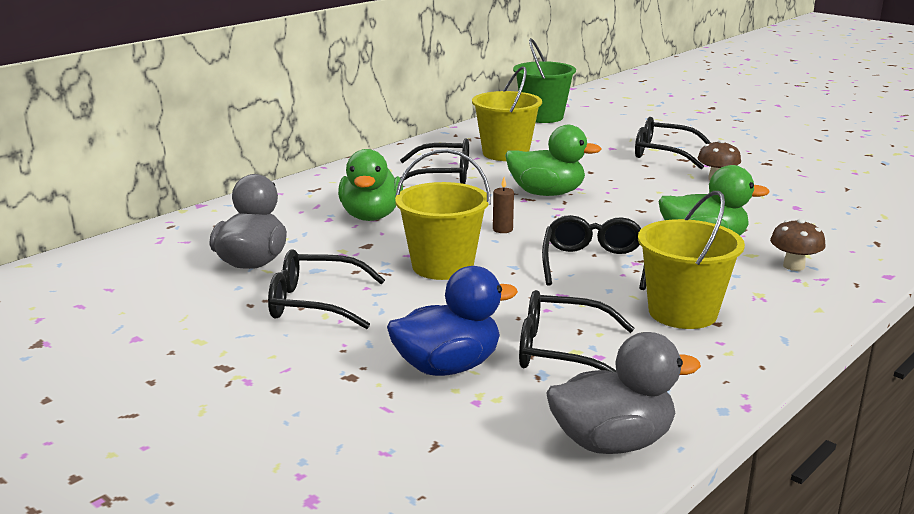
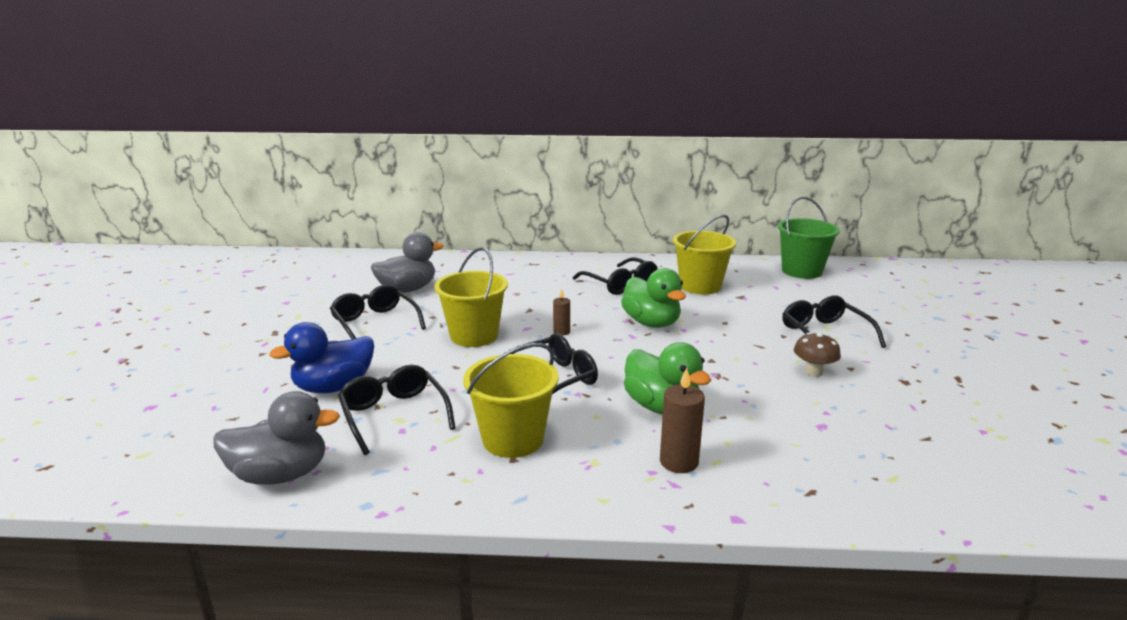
camera: 50 degrees right, 0 degrees up
green duck [338,149,403,221] -> none
blue duck [387,266,518,376] -> blue duck turned 120 degrees clockwise [269,322,374,393]
grey duck [546,332,701,454] -> grey duck turned 45 degrees counterclockwise [213,391,340,485]
brown mushroom [770,219,826,271] -> brown candle [660,367,705,473]

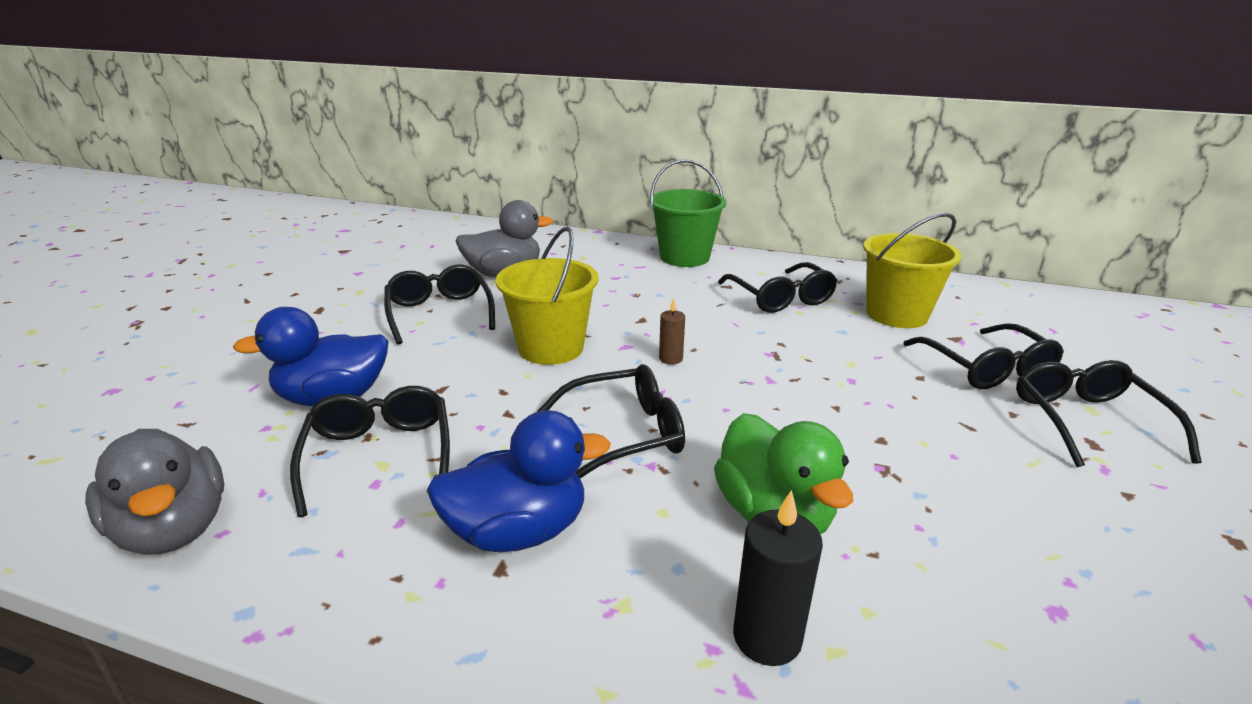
camera: 15 degrees right, 5 degrees up
grey duck [213,391,340,485] -> grey duck turned 45 degrees clockwise [85,429,225,555]
yellow bucket [463,343,559,458] -> blue duck [426,410,611,552]
green duck [621,268,686,328] -> none
brown candle [660,367,705,473] -> black candle [733,490,823,666]
green bucket [778,197,840,279] -> green bucket moved to [649,159,726,267]
brown mushroom [794,332,841,377] -> none
none -> black glasses [903,323,1064,389]

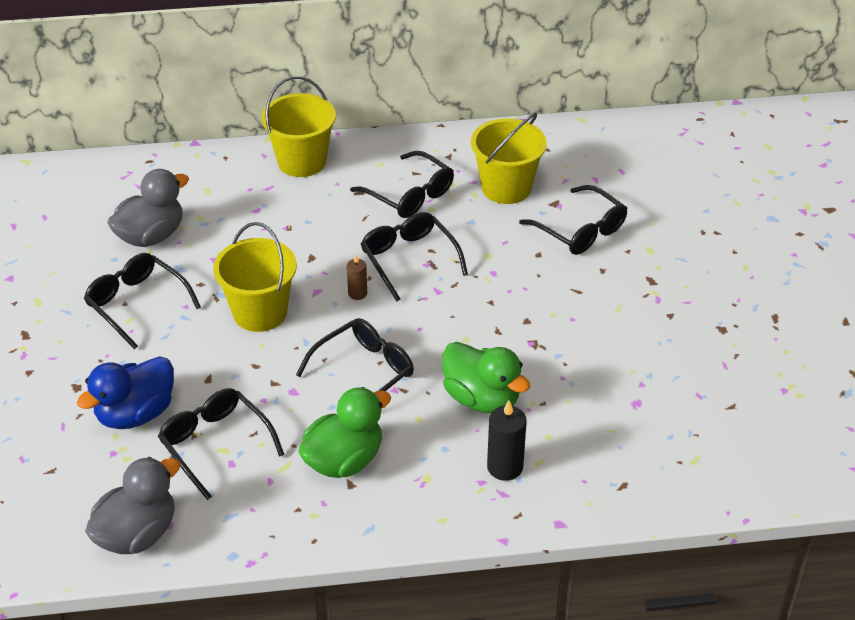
camera: 25 degrees left, 15 degrees up
grey duck [85,429,225,555] -> grey duck turned 75 degrees counterclockwise [85,457,180,554]
blue duck [426,410,611,552] -> green duck [298,387,391,478]
green bucket [649,159,726,267] -> yellow bucket [262,76,336,177]
black glasses [1016,360,1202,467] -> black glasses moved to [361,212,468,302]

